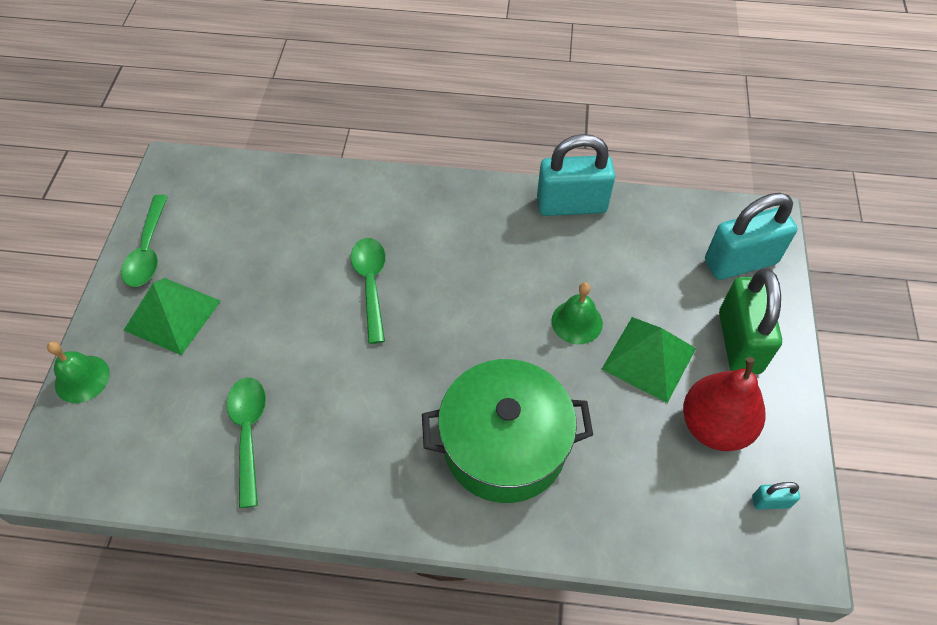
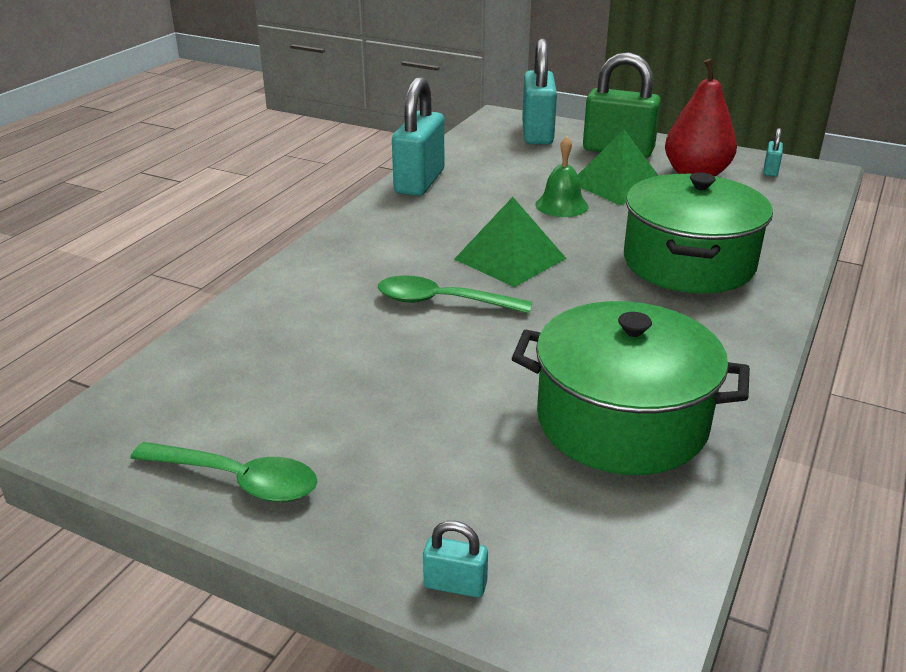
camera: 70 degrees left, 25 degrees down
green bell [47,341,110,403] -> turquoise padlock [423,521,488,598]
green pyramid [123,278,221,355] -> green pyramid moved to [454,197,567,287]
green spoon [226,378,266,508] -> green pot [512,301,750,475]

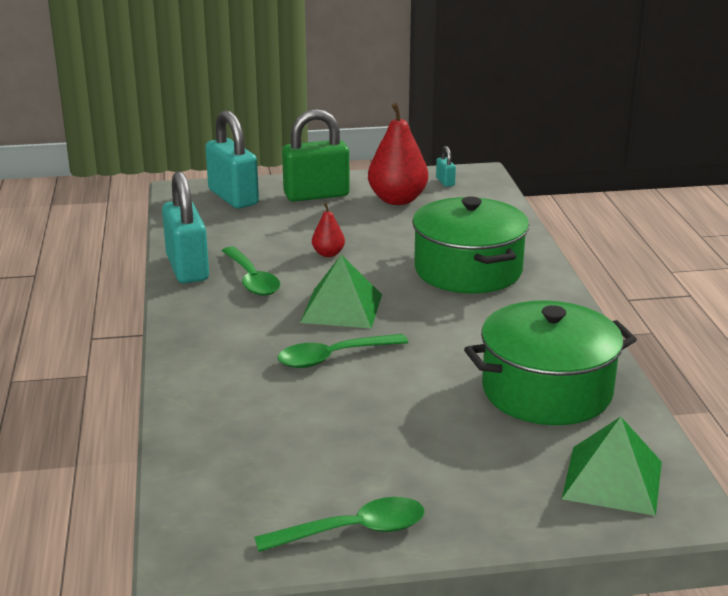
camera: 35 degrees left, 5 degrees down
turquoise padlock [423,521,488,598] -> none
green bell [535,136,588,217] -> red pear [312,203,345,257]
green pyramid [578,130,659,205] -> green pyramid moved to [562,417,662,516]
none -> green spoon [222,246,280,296]

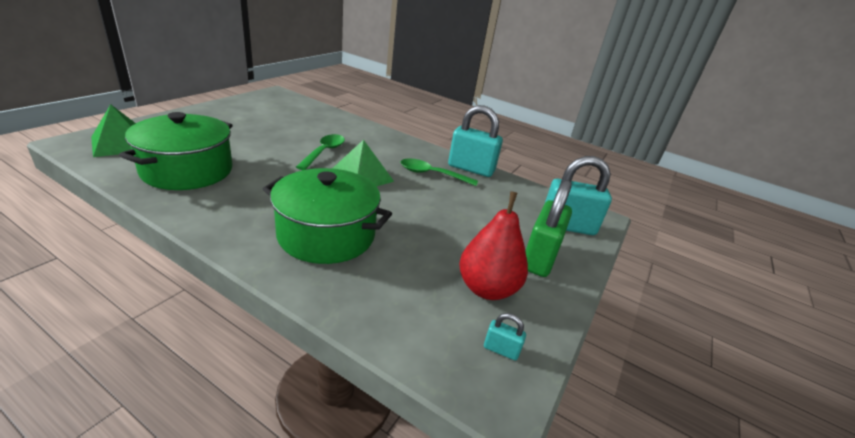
camera: 125 degrees right, 5 degrees up
green spoon [255,497,425,552] -> none
red pear [312,203,345,257] -> none

